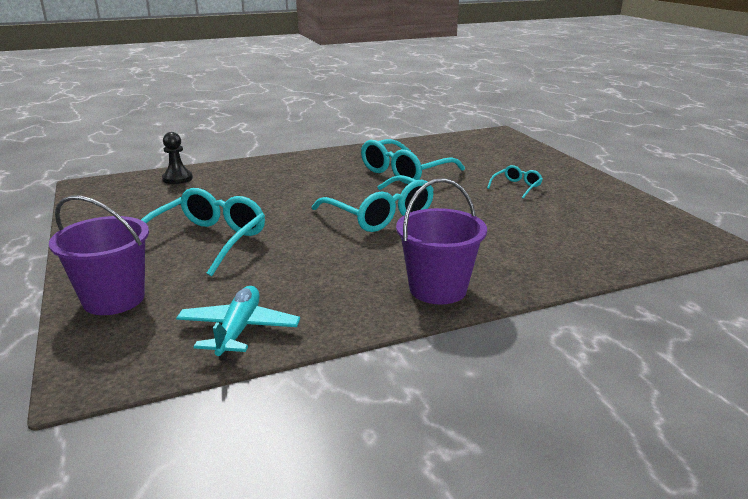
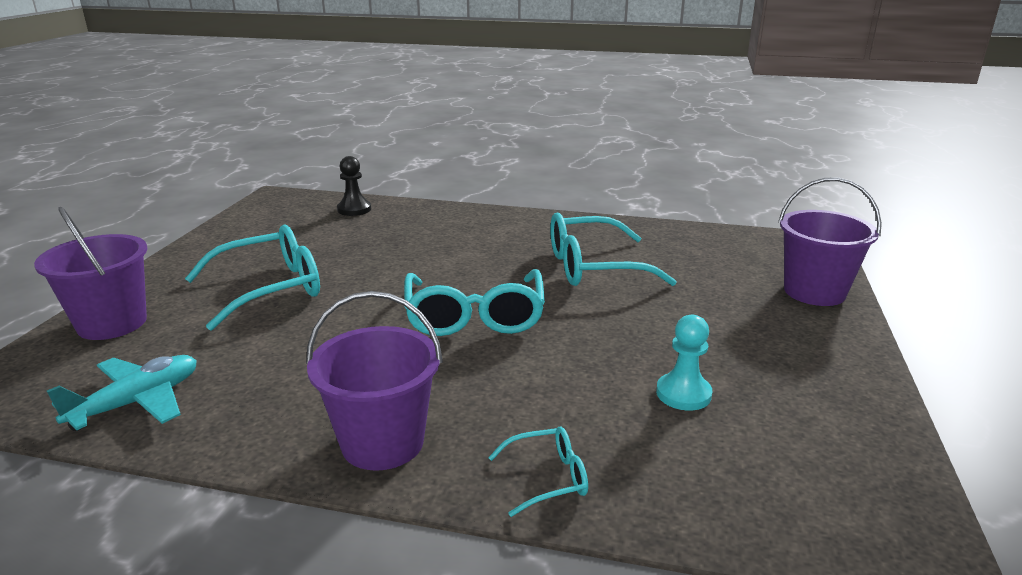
camera: 35 degrees right, 0 degrees up
turquoise glasses [487,165,543,199] -> turquoise glasses moved to [488,426,588,517]
none -> turquoise pawn [656,315,712,411]
none -> purple bucket [778,177,882,306]

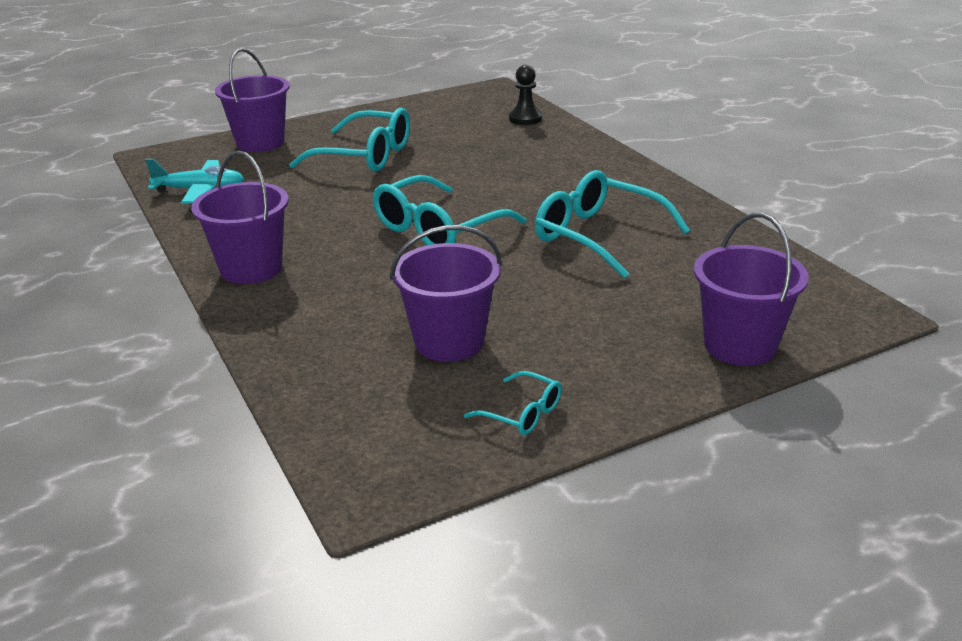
camera: 50 degrees right, 5 degrees up
turquoise glasses [488,426,588,517] -> turquoise glasses moved to [464,371,562,435]
turquoise pawn [656,315,712,411] -> purple bucket [390,225,502,362]

